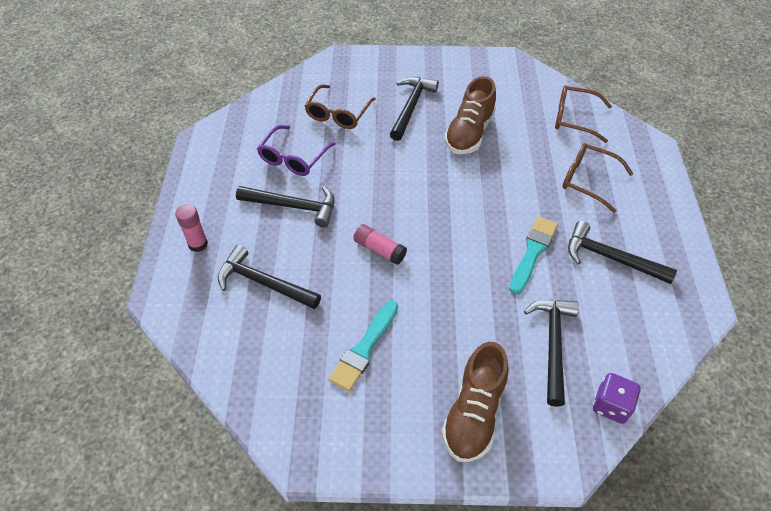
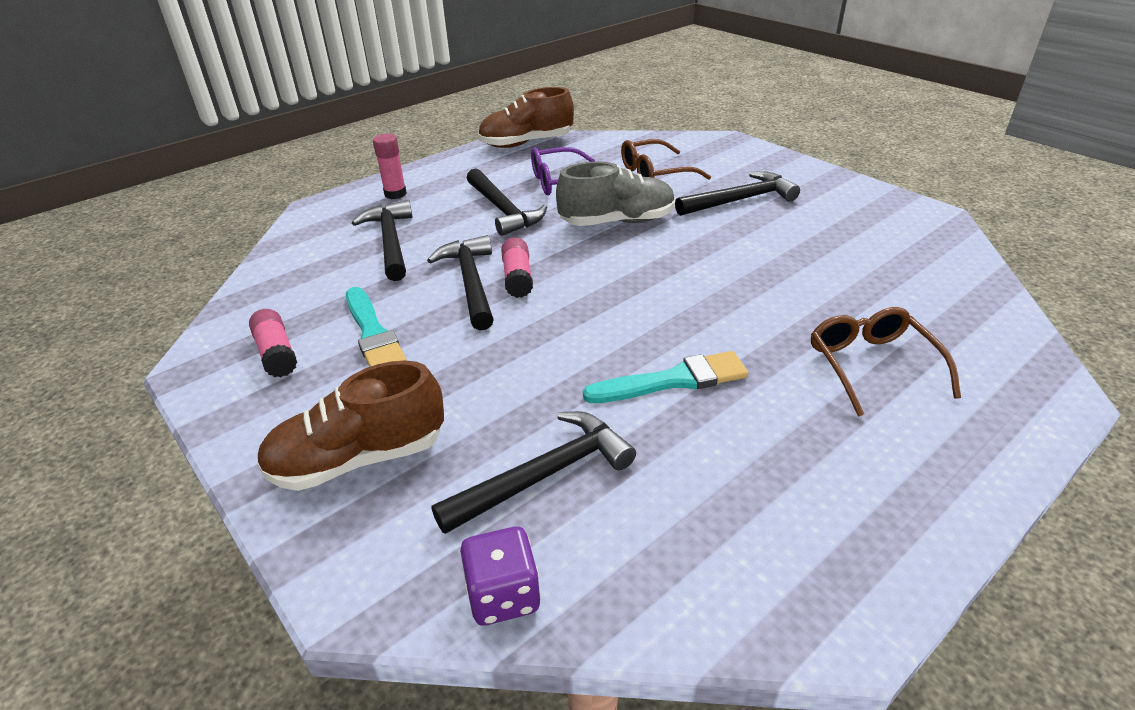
camera: 50 degrees right, 15 degrees down
turquoise brush [329,300,398,392] -> turquoise brush turned 105 degrees counterclockwise [346,287,407,367]
brown shoe [444,76,496,154] -> brown shoe moved to [478,87,574,148]
brown glasses [555,85,612,143] -> none
black hammer [568,221,677,284] -> black hammer moved to [427,235,494,330]
none -> pink glue stick [249,309,297,377]
none -> grey shoe [556,162,675,226]

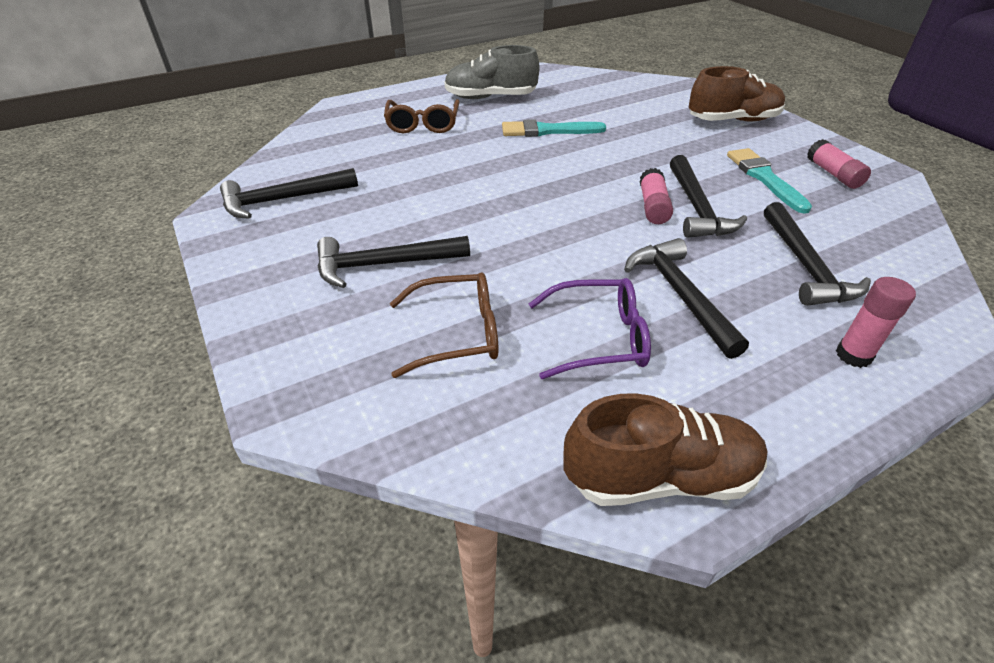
camera: 170 degrees left, 5 degrees up
black hammer [432,411,636,534] -> black hammer moved to [220,168,358,219]
purple dice [460,526,541,625] -> none
grey shoe [556,162,675,226] -> grey shoe moved to [444,45,540,99]

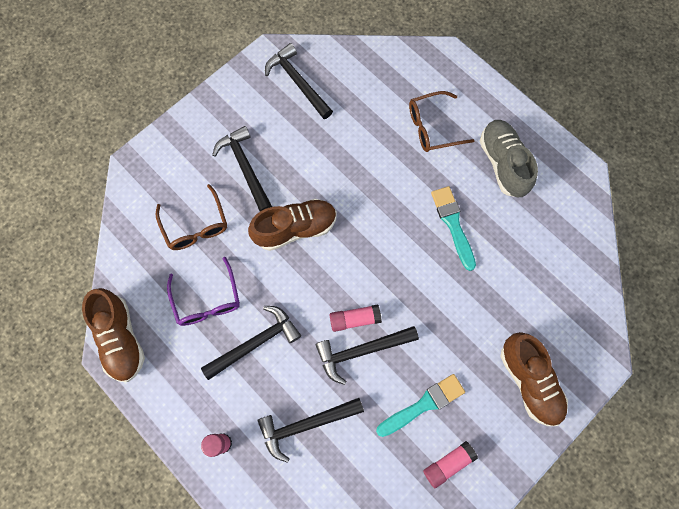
camera: 75 degrees right, 30 degrees up
none -> brown shoe [248,199,337,251]

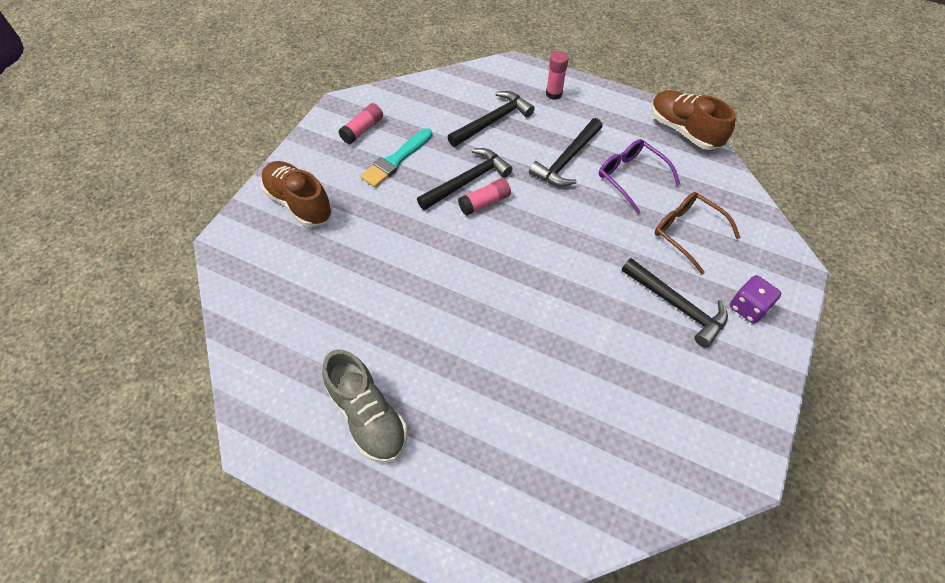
camera: 160 degrees right, 15 degrees down
brown shoe [248,199,337,251] -> none
black hammer [265,43,333,119] -> none
brown glasses [409,91,474,152] -> none
turquoise brush [431,186,476,271] -> none
none -> purple dice [730,275,781,324]

